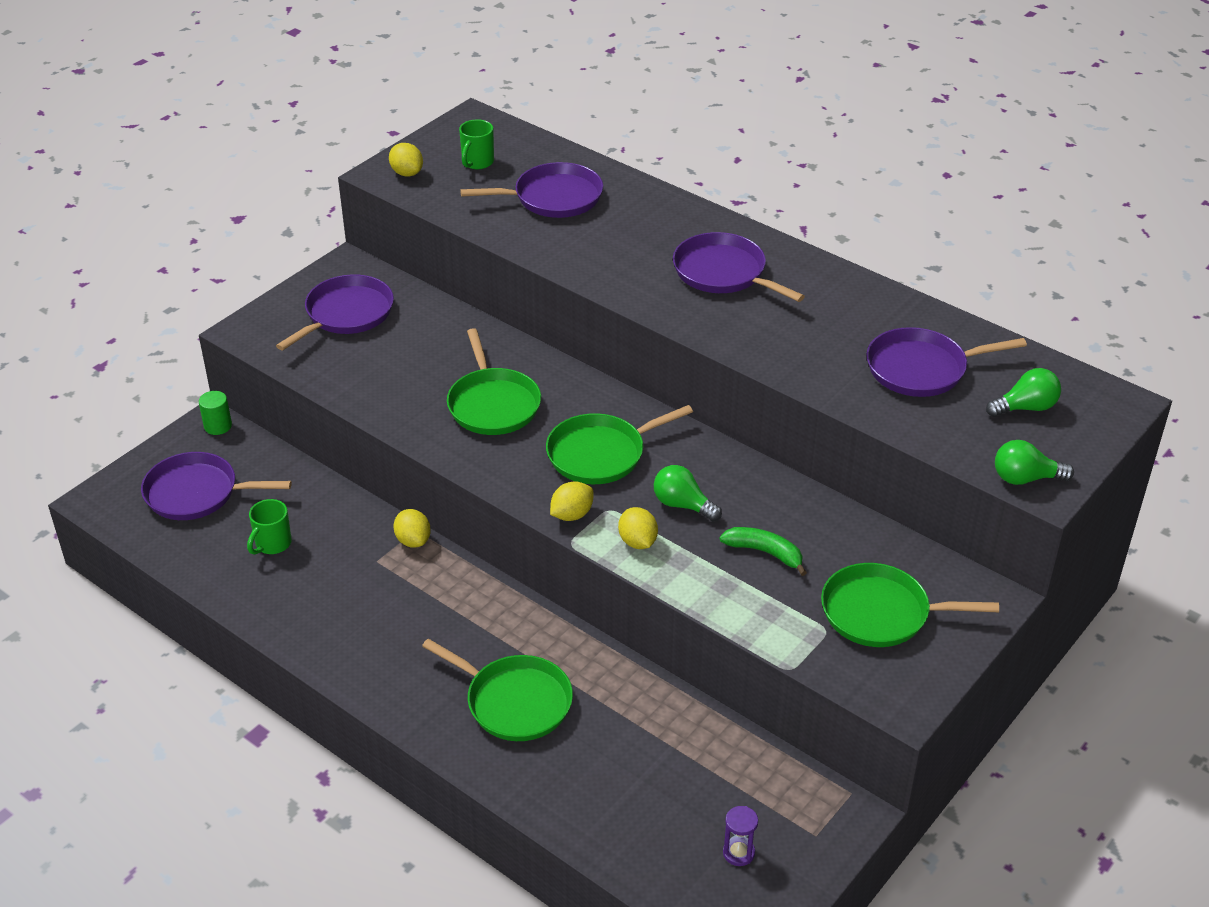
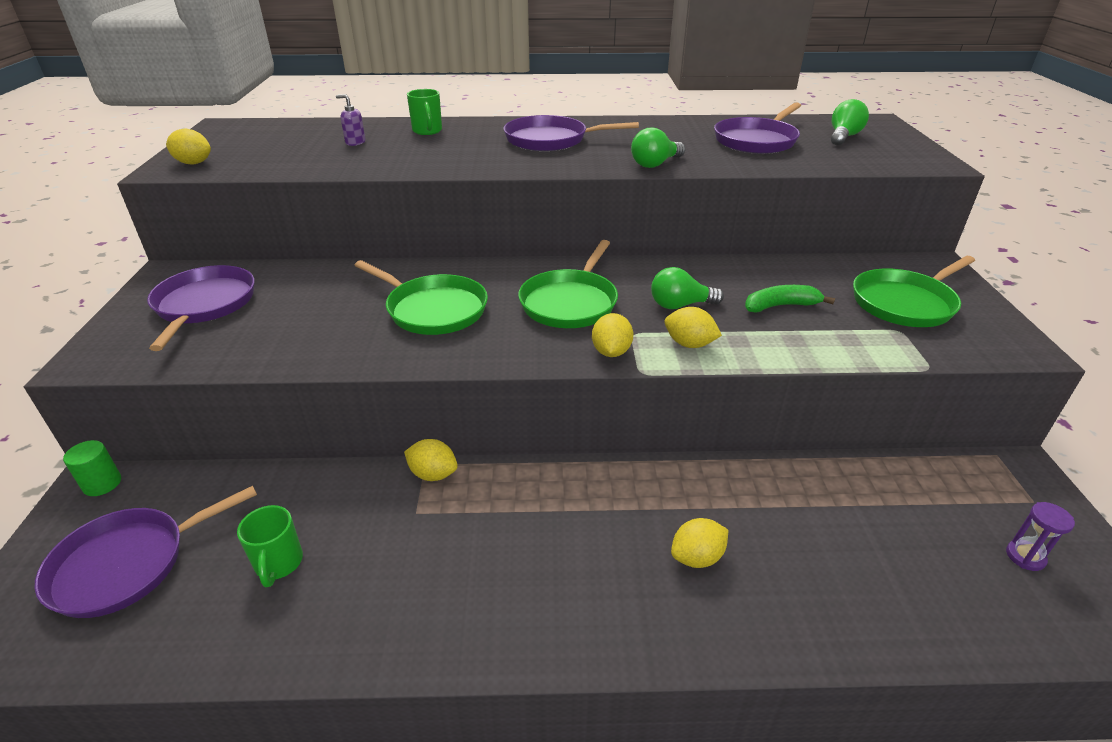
camera: 40 degrees left, 5 degrees down
green pan [422,639,573,741] -> yellow lemon [671,518,728,568]
green mug [459,119,494,169] -> green mug moved to [407,89,442,135]
purple pan [460,162,603,218] -> purple soap dispenser [336,94,365,146]
green light bulb [995,440,1074,485] -> green light bulb moved to [631,128,685,168]

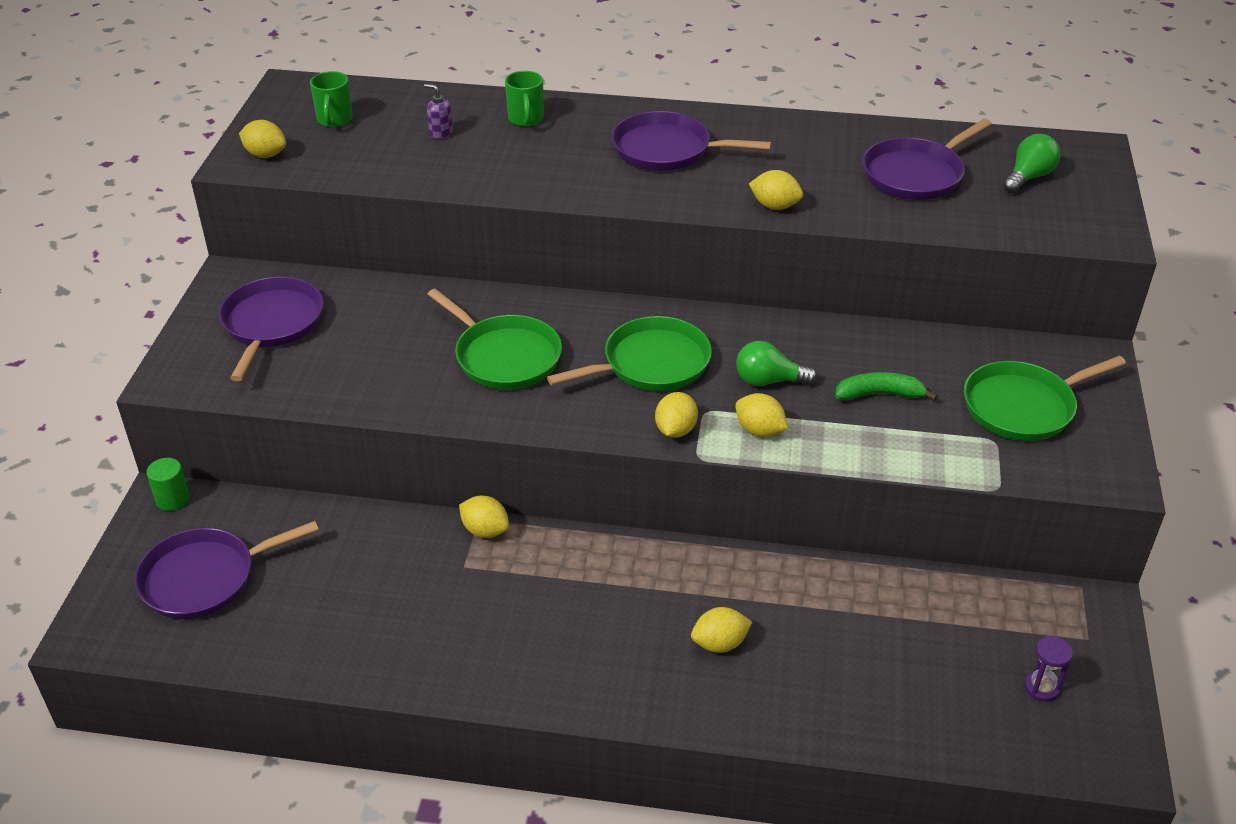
camera: 10 degrees right, 5 degrees up
green mug [237,505,303,587] -> green mug moved to [310,71,353,127]
green pan [518,240,618,328] -> green pan turned 150 degrees counterclockwise [547,316,712,391]
green light bulb [631,128,685,168] -> yellow lemon [749,170,803,210]

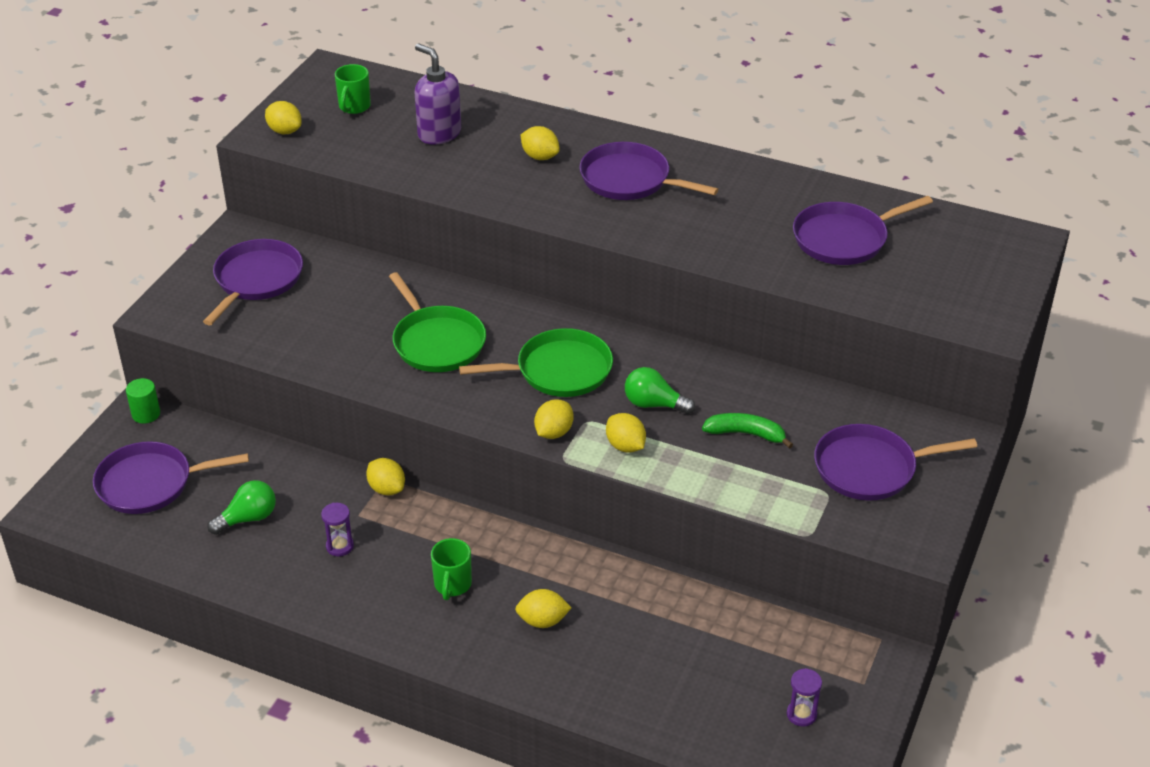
camera: 15 degrees right, 0 degrees up
purple soap dispenser [424,84,453,140] -> purple soap dispenser [414,44,461,145], size x1.99
green mug [505,71,544,127] -> green mug moved to [431,538,472,600]
yellow lemon [749,170,803,210] -> yellow lemon moved to [521,126,560,160]
green pan [964,356,1126,441] -> purple pan [814,424,977,501]
green light bulb [1003,134,1060,193] -> green light bulb moved to [207,480,276,535]
none -> purple hourglass [321,503,354,556]

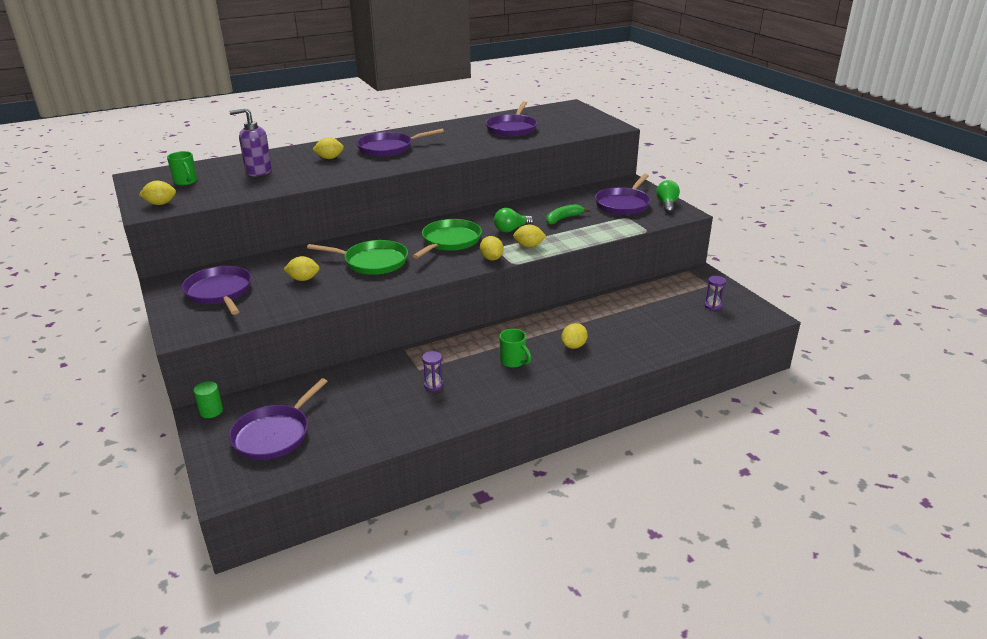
camera: 50 degrees left, 10 degrees down
green light bulb [207,480,276,535] -> green light bulb moved to [656,180,680,213]
yellow lemon [366,458,405,496] -> yellow lemon moved to [283,256,320,281]

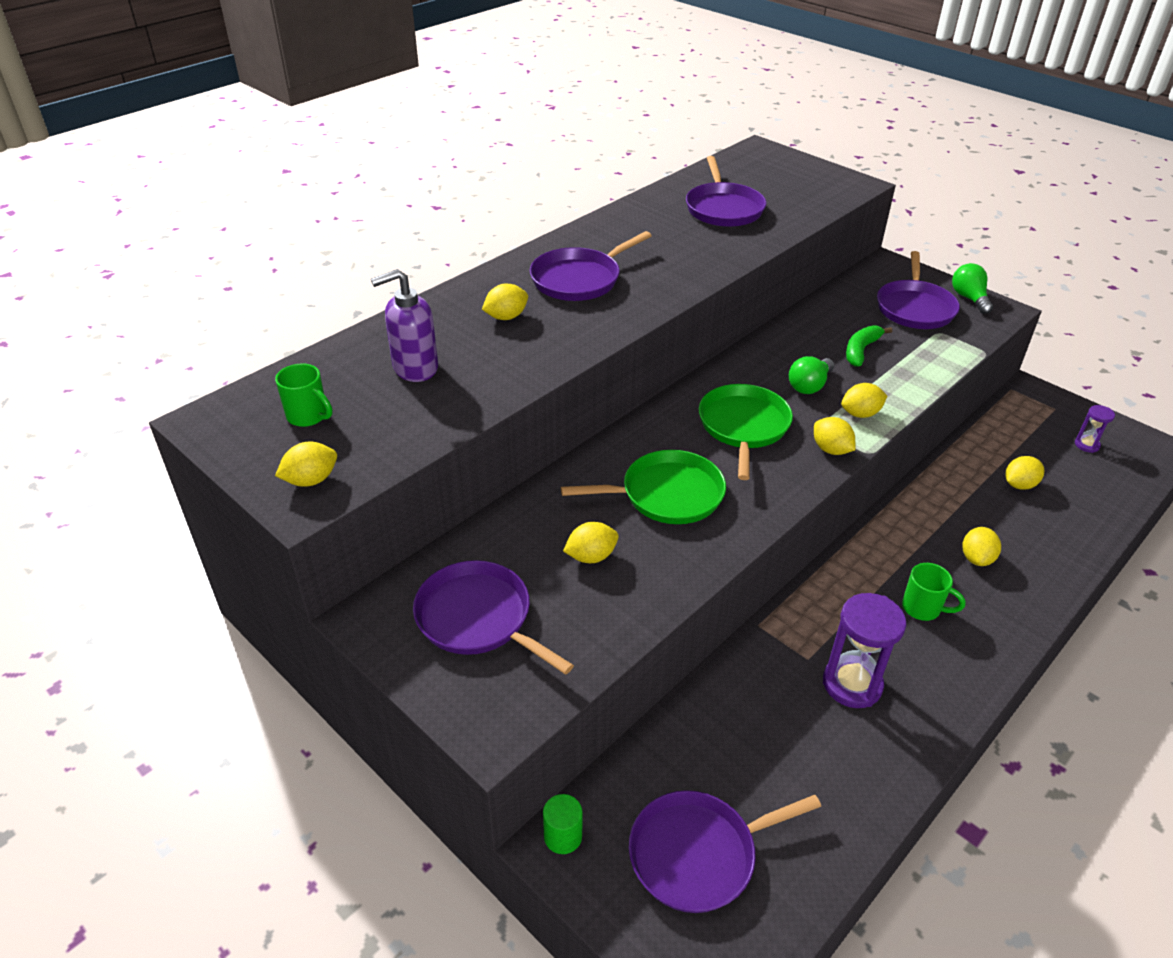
camera: 20 degrees left, 10 degrees up
purple pan [229,378,328,460] -> purple pan turned 60 degrees clockwise [629,790,821,913]
purple hourglass [422,351,444,392] -> purple hourglass [823,593,906,708], size x1.94
none -> yellow lemon [1005,456,1044,490]

